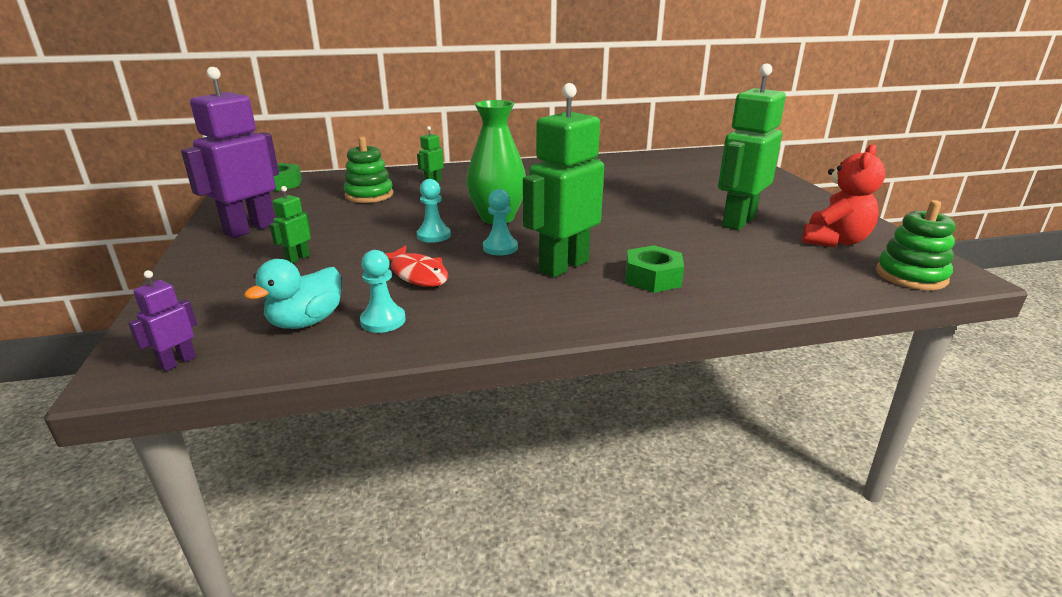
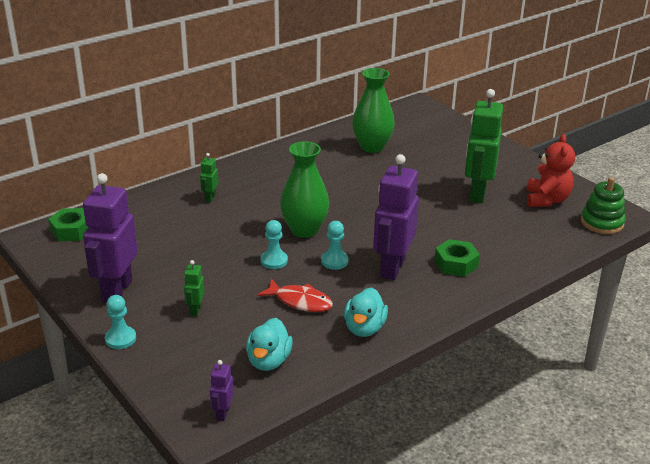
camera: 25 degrees left, 5 degrees up
green stacking toy [344,137,393,203] -> none
turquoise pawn [360,250,406,333] -> turquoise pawn moved to [105,295,136,349]
green robot [523,83,604,278] -> purple robot [373,154,419,280]
none -> turquoise duck [344,287,388,337]
none -> green vase [352,68,395,153]

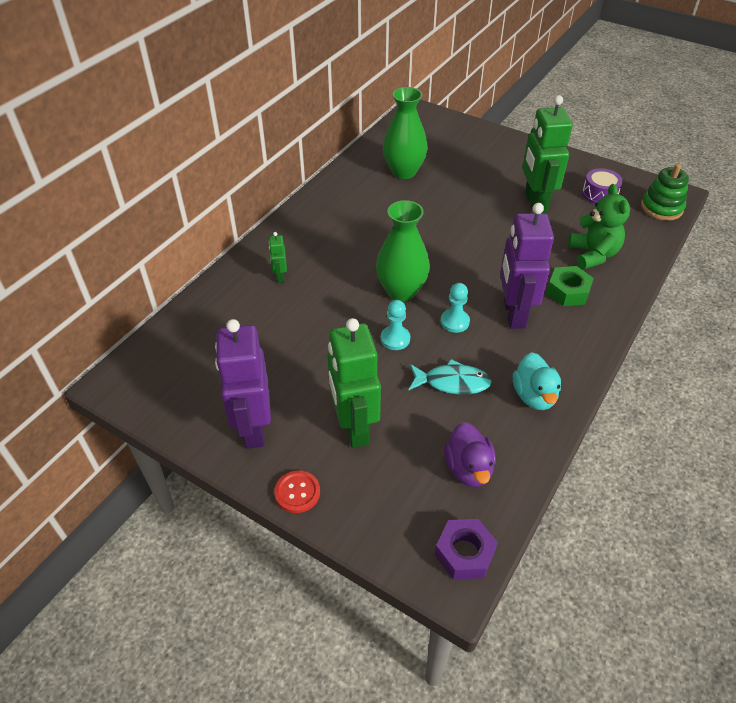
camera: 20 degrees left, 15 degrees up
green nut [48,208,88,241] -> none
turquoise pawn [105,295,136,349] -> red button [274,471,320,513]
green robot [184,260,205,316] -> green robot [327,318,381,448], size x2.26
purple robot [210,360,234,421] -> purple nut [435,519,498,580]
turquoise duck [246,318,293,371] -> purple duck [444,422,496,487]
red fish [257,278,333,312] -> turquoise fish [409,359,492,395]
red teddy bear [527,134,575,207] -> purple drum [582,168,623,204]
none -> green teddy bear [568,184,630,269]

